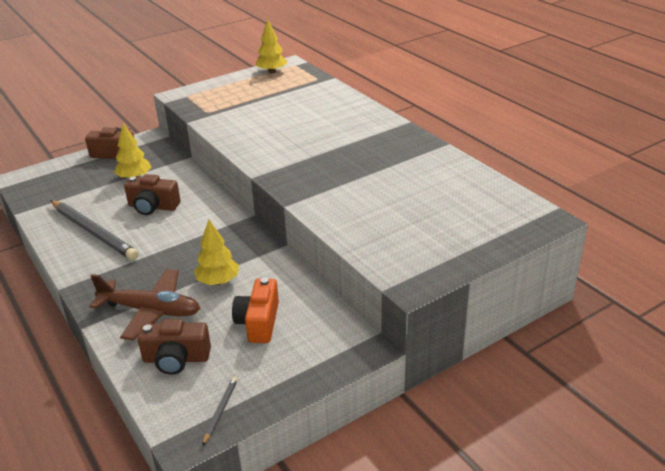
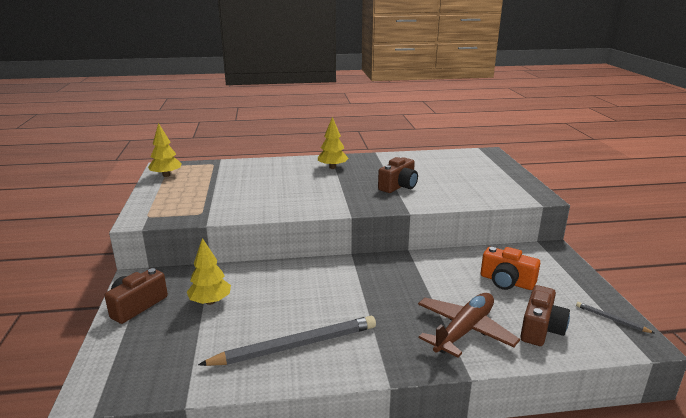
camera: 65 degrees left, 10 degrees down
brown camera [124,174,180,215] -> brown camera moved to [378,157,418,193]
yellow tree [194,220,239,285] -> yellow tree moved to [318,117,348,169]

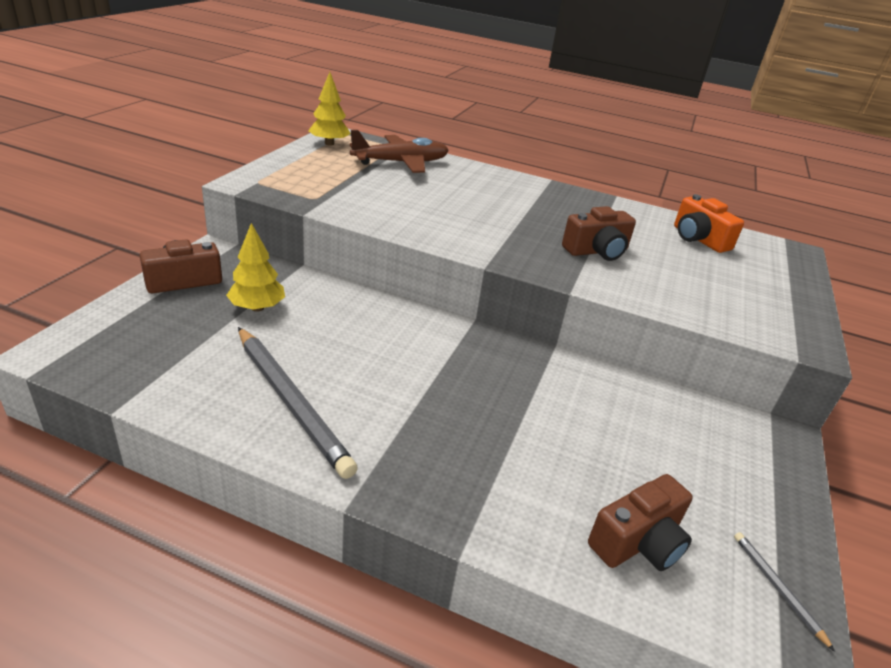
camera: 25 degrees right, 10 degrees up
grey pencil [198,316,376,366] -> grey pencil turned 45 degrees clockwise [238,327,358,479]
yellow tree [318,117,348,169] -> none
brown plane [418,293,520,358] -> brown plane moved to [350,130,449,173]
orange camera [481,247,540,290] -> orange camera moved to [674,194,744,253]

